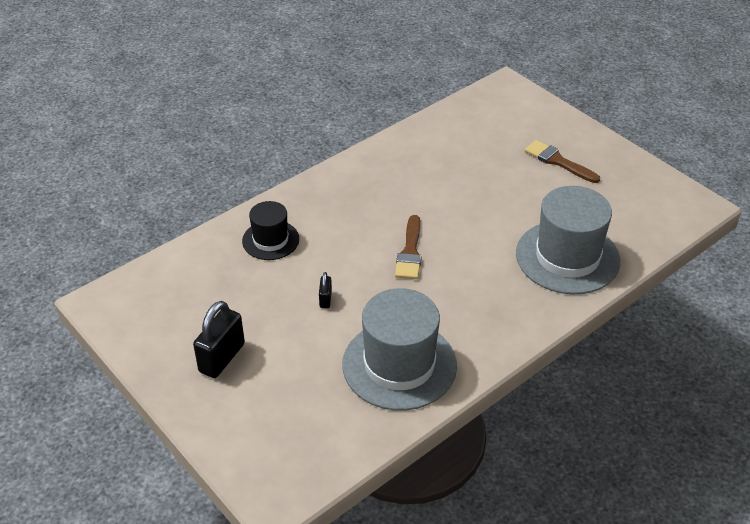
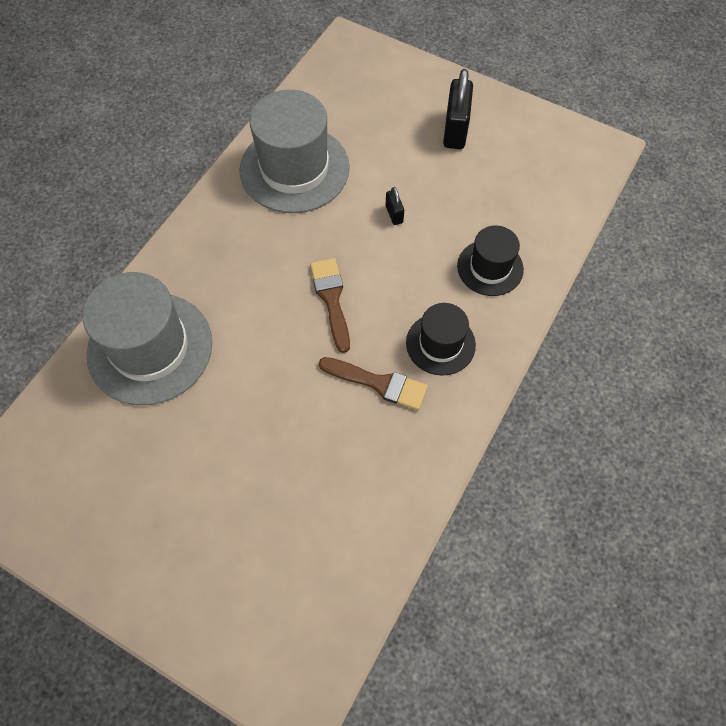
camera: 160 degrees right, 20 degrees up
brown brush [525,140,600,183] -> brown brush moved to [319,357,428,410]
none -> black hat [406,303,476,376]

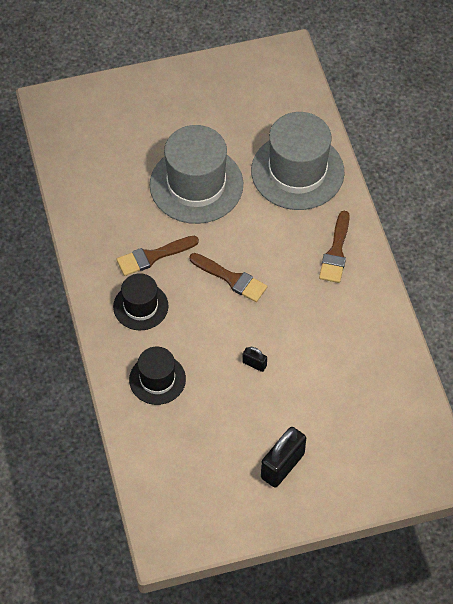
camera: 135 degrees right, 5 degrees down
grey hat [239,90,350,213] -> grey hat moved to [150,125,243,224]
black padlock [443,69,473,149] -> black padlock turned 75 degrees clockwise [261,427,306,488]
none -> brown brush [319,211,350,283]

